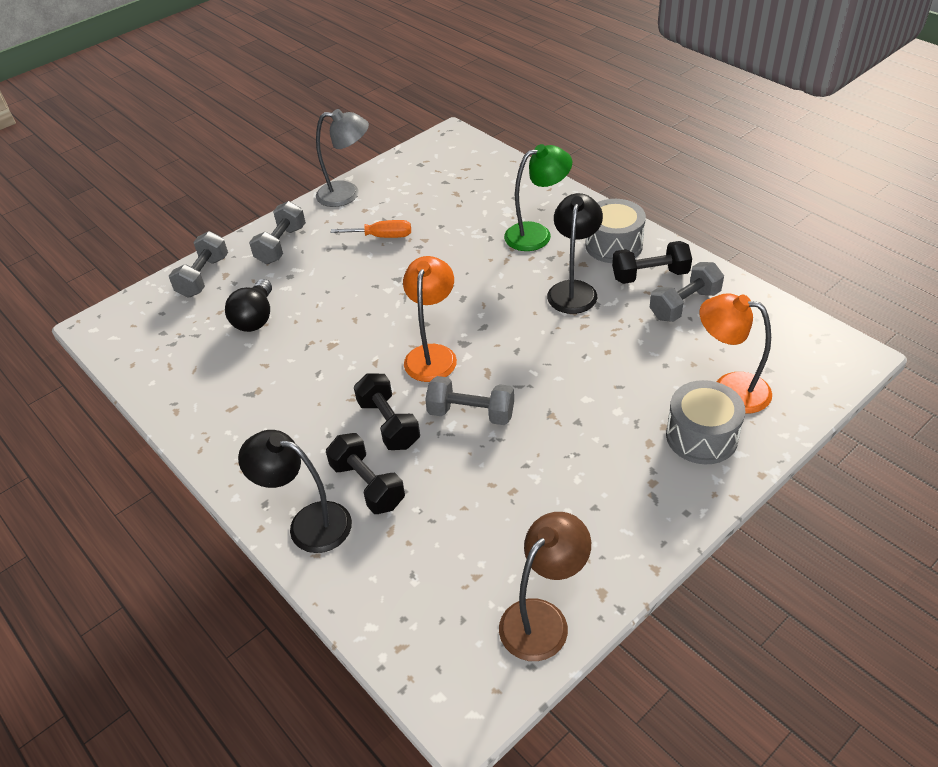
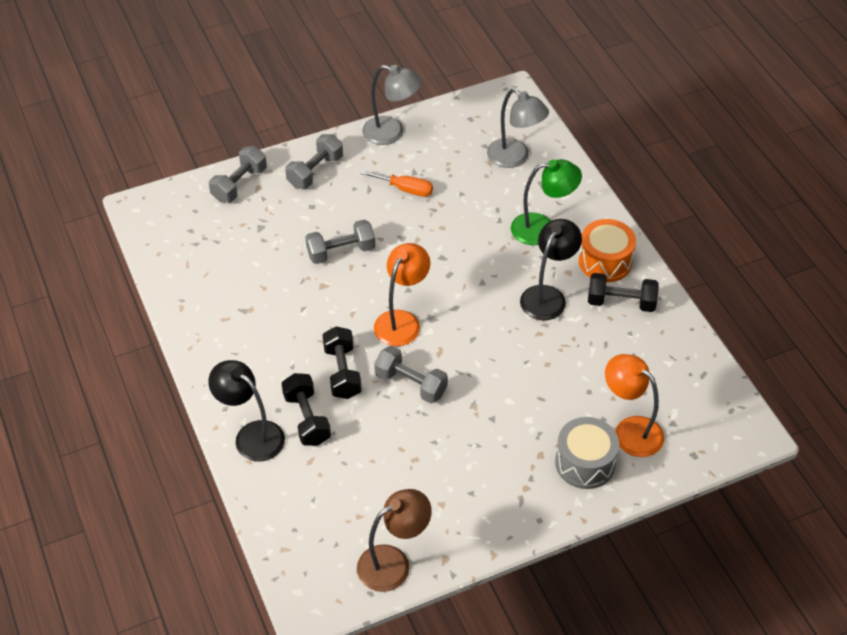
camera: 15 degrees right, 5 degrees up
black light bulb [225,279,272,332] -> none
grey drum [585,199,646,263] -> orange drum [578,219,636,282]
grey dumbbell [650,262,724,322] -> grey dumbbell moved to [305,219,375,264]
none -> grey lamp [487,88,549,168]

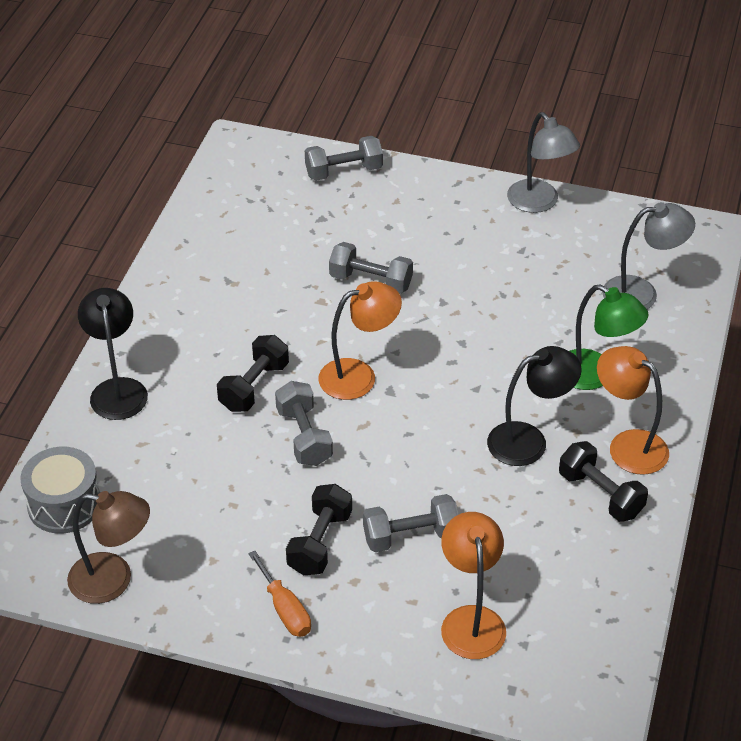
camera: 40 degrees right, 5 degrees down
black dumbbell [281,373,331,446] -> black dumbbell moved to [286,484,352,575]
grey dumbbell [285,134,343,189] -> grey dumbbell moved to [363,494,459,552]
orange screwdriver [360,170,433,197] -> orange screwdriver moved to [249,551,311,637]
grey lamp [487,88,549,168] -> grey lamp turned 90 degrees counterclockwise [602,202,695,309]
grey drum [555,417,619,489] -> grey drum moved to [20,447,100,534]
orange drum [578,219,636,282] -> orange lamp [597,346,669,475]

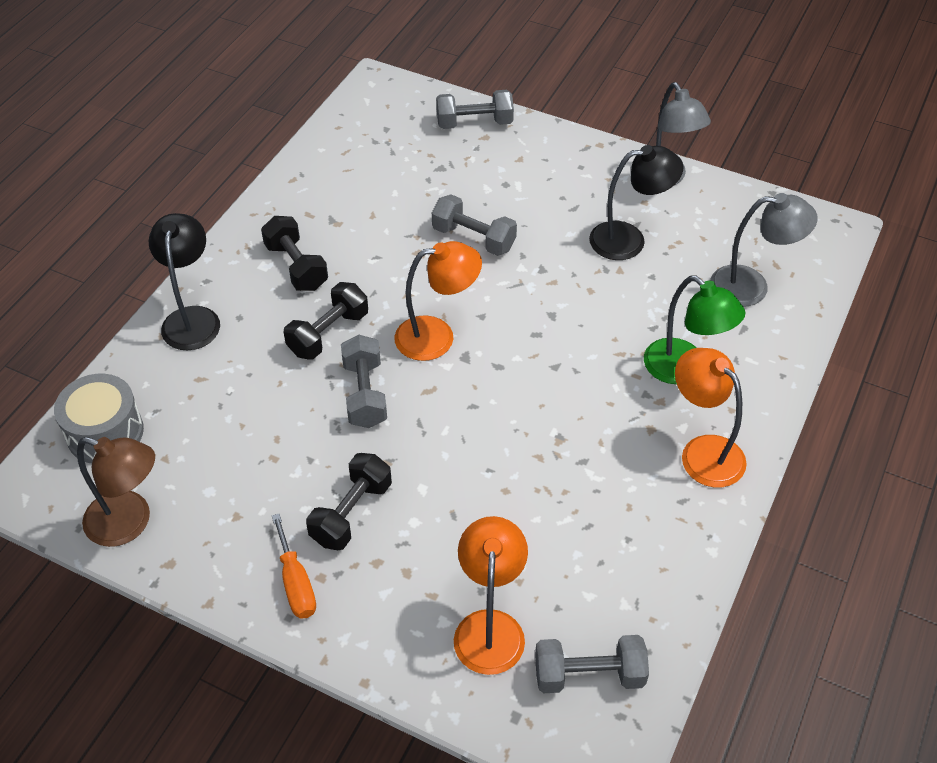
camera: 10 degrees right, 5 degrees up
grey dumbbell [363,494,459,552] -> grey dumbbell moved to [535,635,649,693]
black lamp [487,346,582,466] -> black lamp moved to [589,145,684,260]
black dumbbell [559,441,648,522] -> black dumbbell moved to [261,216,328,291]

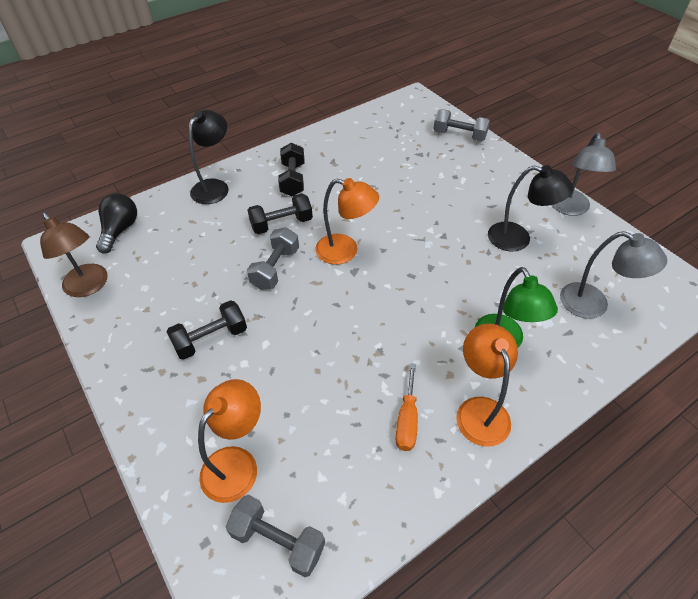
camera: 30 degrees right, 0 degrees up
grey drum [54,374,144,463] -> black light bulb [96,193,137,254]
orange screwdriver [272,514,316,619] -> orange screwdriver moved to [396,363,418,451]
grey dumbbell [432,194,517,256] -> none

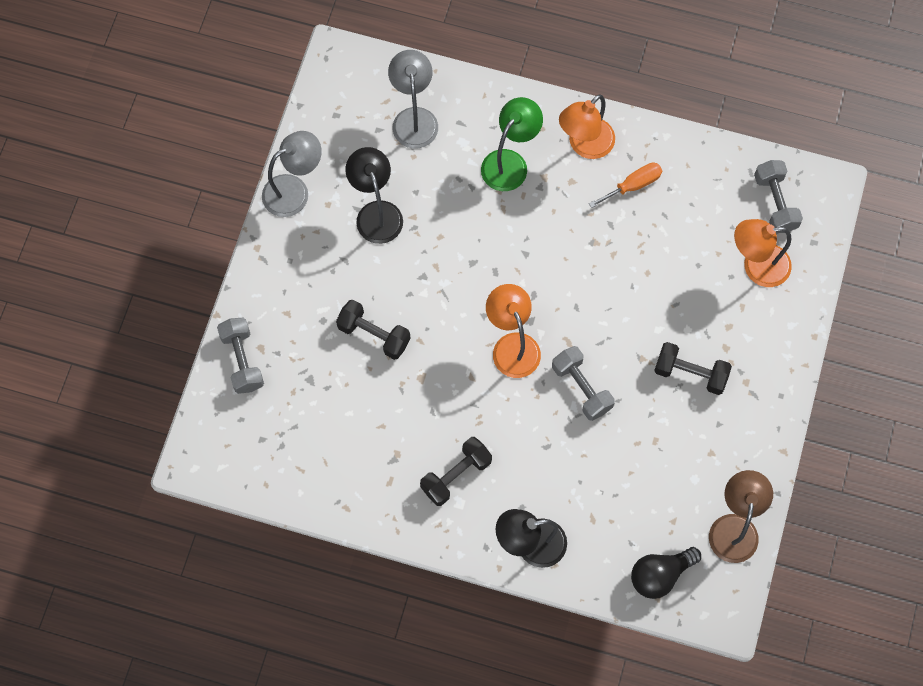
camera: 130 degrees left, 20 degrees up
black dumbbell [247,193,313,234] -> black dumbbell moved to [336,300,410,360]
grey dumbbell [247,227,299,290] -> grey dumbbell turned 75 degrees clockwise [552,346,615,421]

